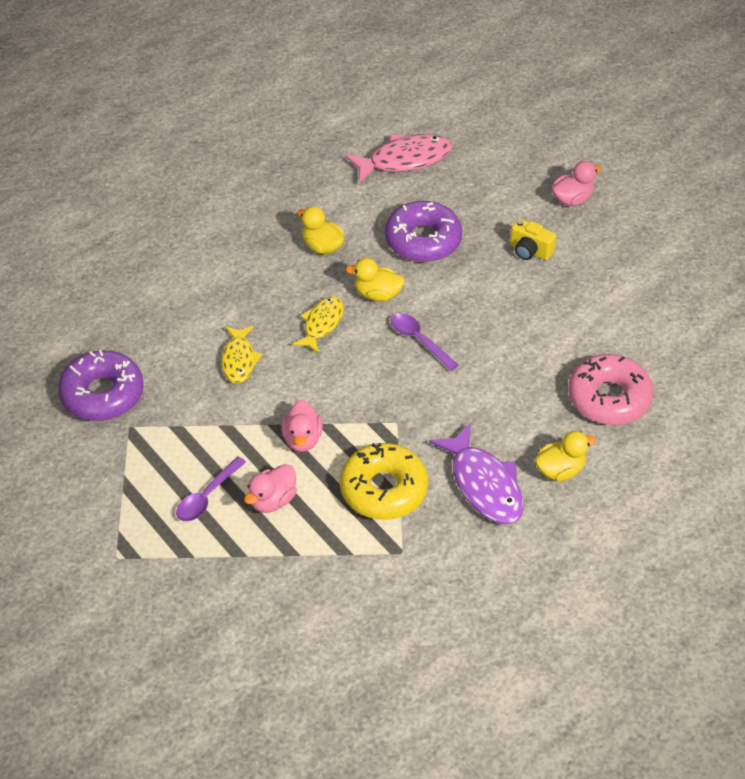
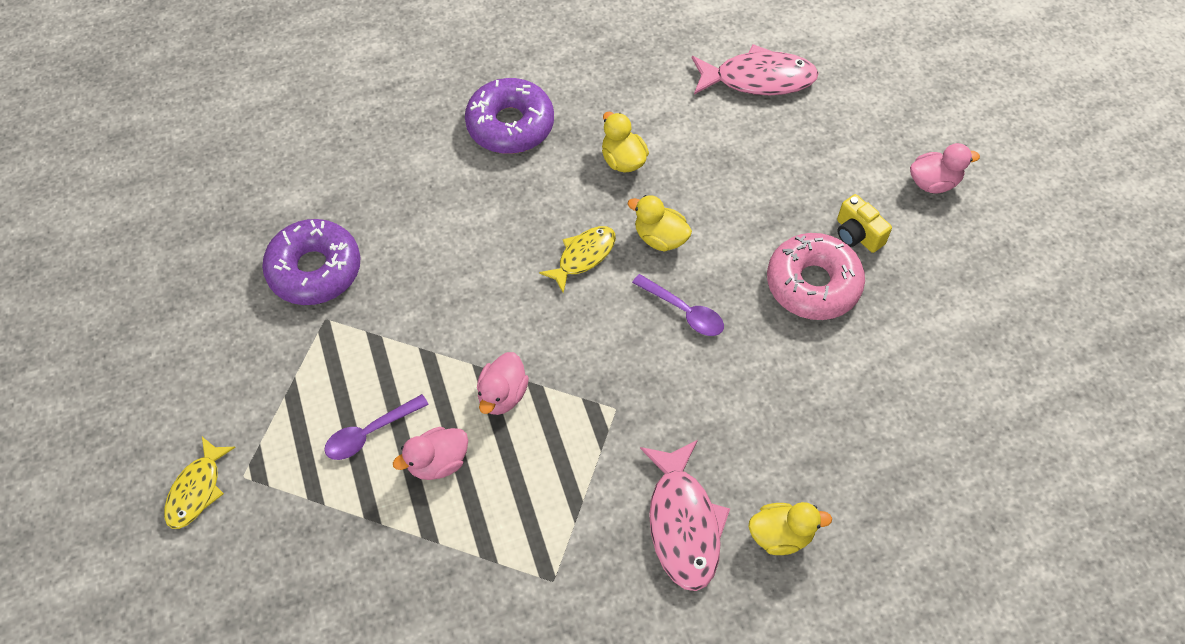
camera: 20 degrees right, 10 degrees up
yellow fish [221,326,262,384] -> yellow fish moved to [164,437,236,529]
yellow donut [340,443,428,520] -> none
purple donut [385,201,462,262] -> purple donut moved to [465,78,554,154]
purple spoon [391,313,458,371] -> purple spoon turned 150 degrees clockwise [632,274,724,336]
purple fish [429,423,524,524] -> pink fish [640,440,730,591]
pink donut [568,354,654,425] -> pink donut moved to [767,233,865,320]

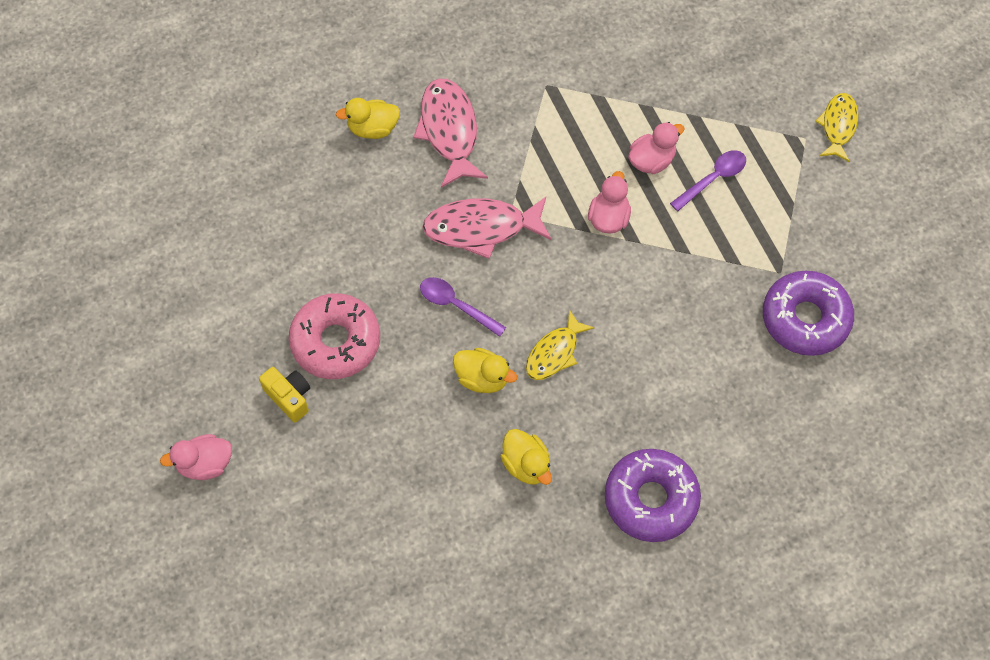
camera: 175 degrees right, 5 degrees up
pink fish [692,44,819,95] -> pink fish moved to [422,197,552,259]

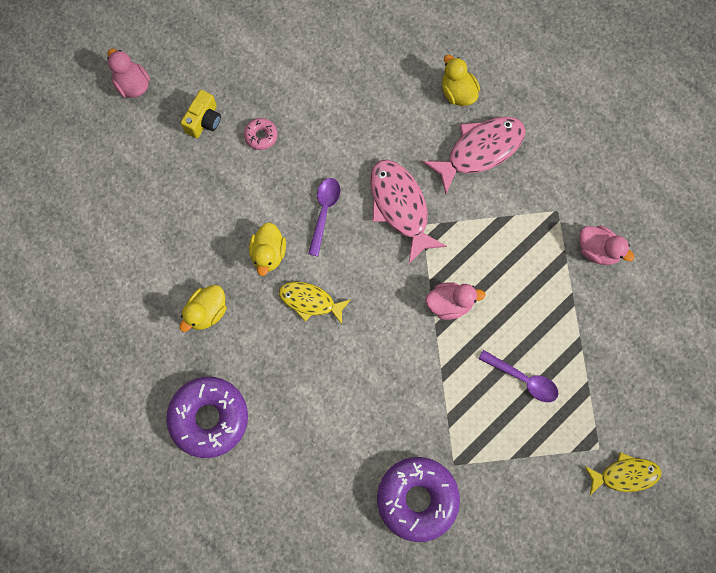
camera: 70 degrees right, 10 degrees up
pink donut [289,293,380,379] -> pink donut [244,118,277,150], size x0.45
pink duck [629,122,685,174] -> pink duck moved to [580,226,635,265]

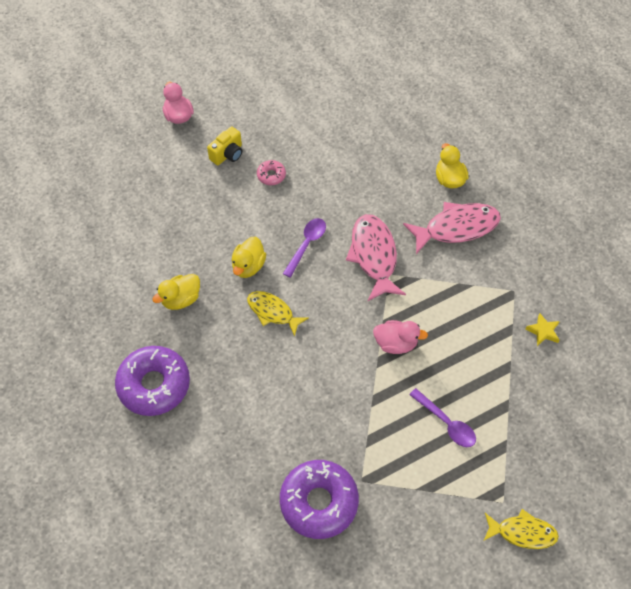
camera: 15 degrees right, 15 degrees down
pink duck [580,226,635,265] -> yellow star [526,313,560,346]

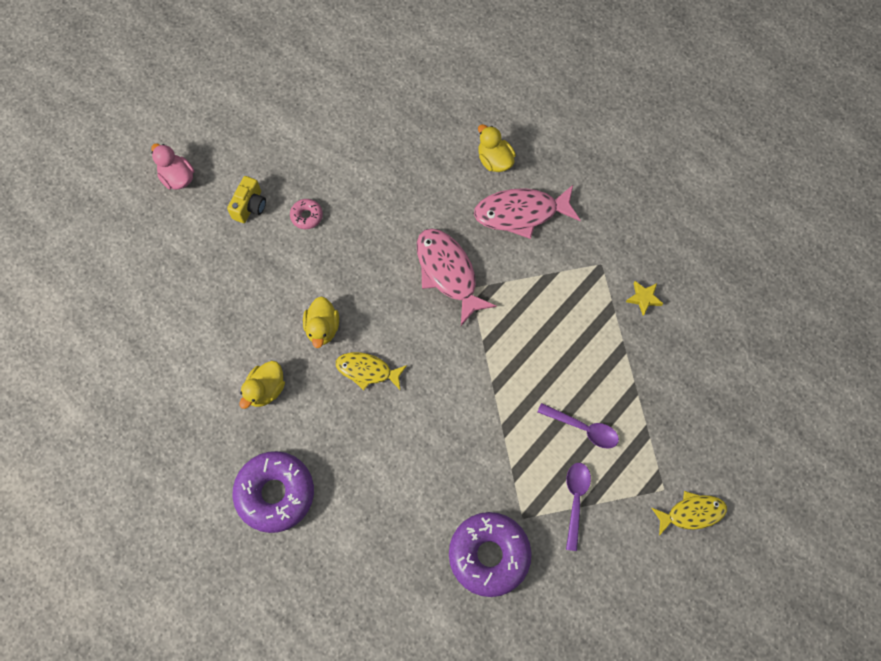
camera: 20 degrees left, 10 degrees up
purple spoon [283,218,326,278] -> purple spoon moved to [566,463,591,551]
pink duck [373,320,428,354] -> none
pink fish [403,202,501,254] -> pink fish turned 150 degrees counterclockwise [474,185,581,239]

